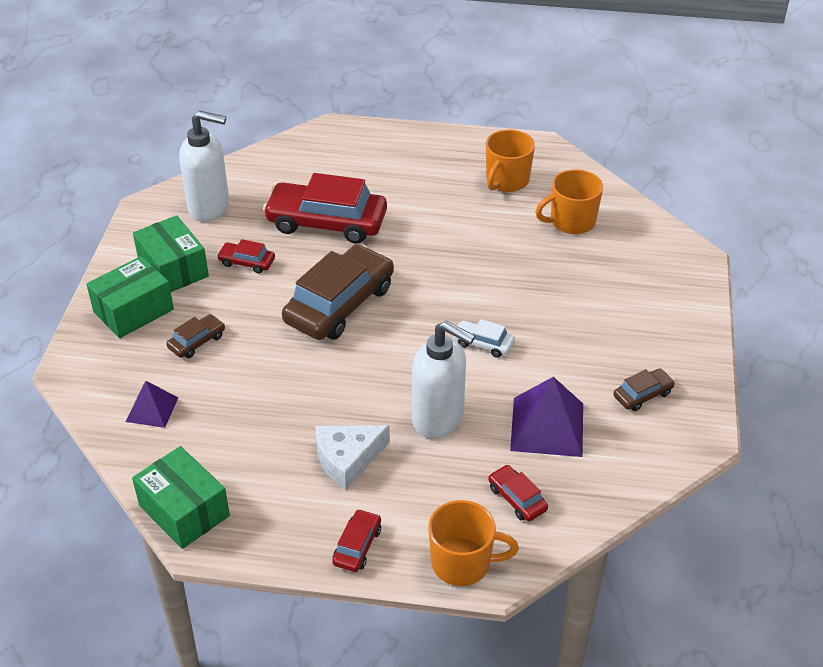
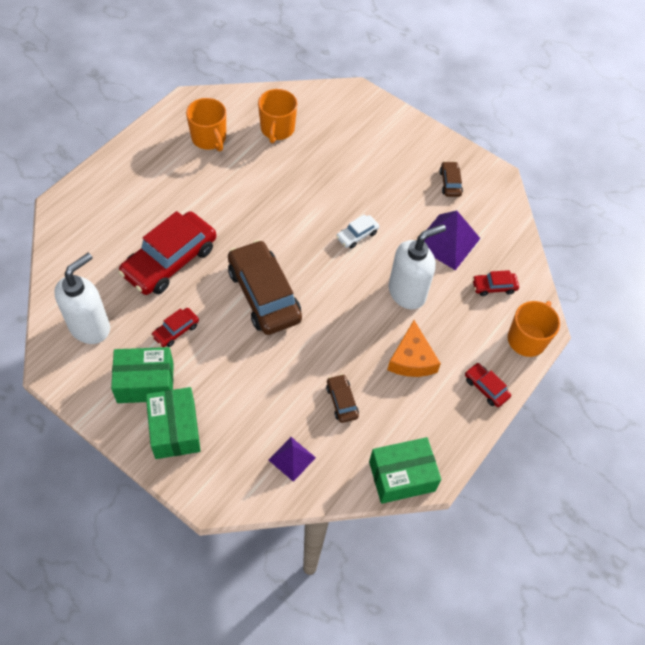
camera: 65 degrees left, 15 degrees up
brown car [166,314,225,358] -> brown car moved to [326,374,359,423]
white cheese [315,425,390,490] -> orange cheese [387,320,441,377]

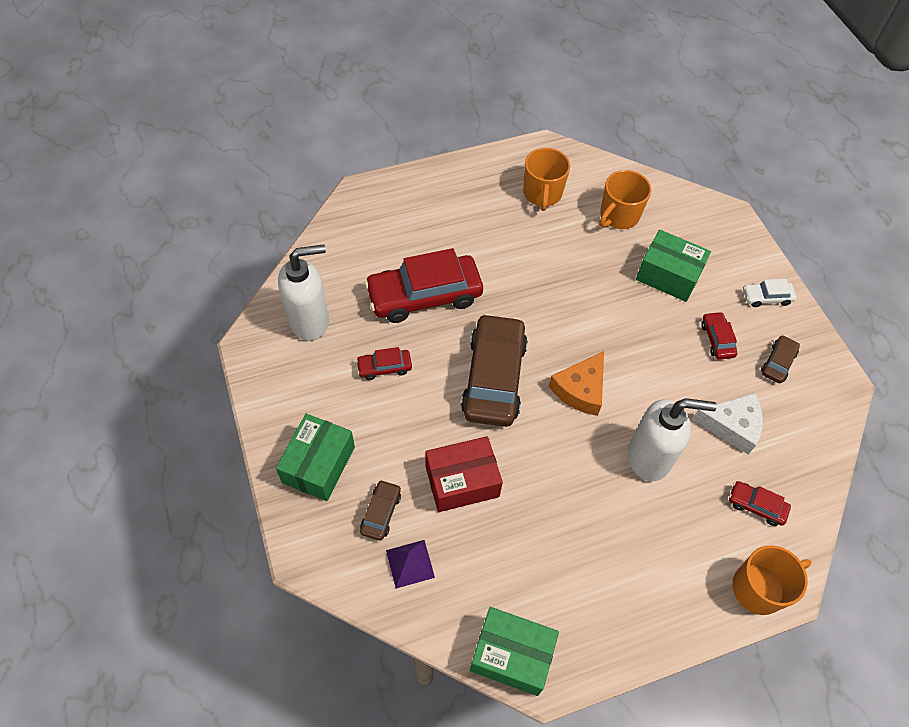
camera: 35 degrees right, 0 degrees up
green box [111,347,174,403] -> green box moved to [636,230,711,302]
brown car [326,374,359,423] -> brown car moved to [360,480,401,541]
white car [336,214,379,249] -> white car moved to [743,279,796,307]
orange cheese [387,320,441,377] -> orange cheese moved to [549,351,604,416]
purple pyramid [424,210,481,270] -> white cheese [692,393,763,454]
red car [465,363,511,407] -> red car moved to [701,312,737,359]
none -> red box [425,436,503,512]

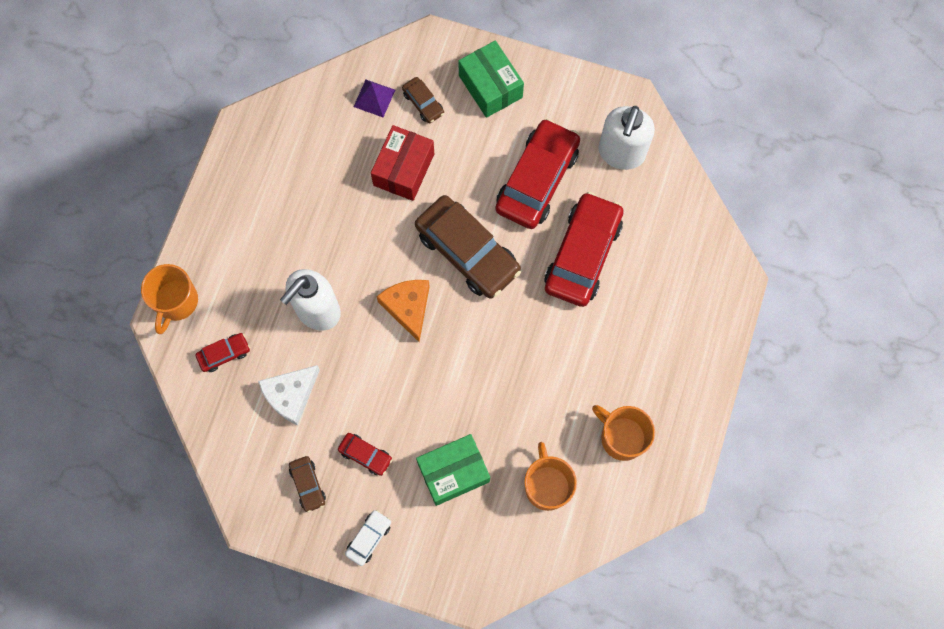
camera: 130 degrees right, 15 degrees up
red car [356,347,412,380] -> red car [495,119,580,229], size x2.20
green box [470,607,559,696] -> none

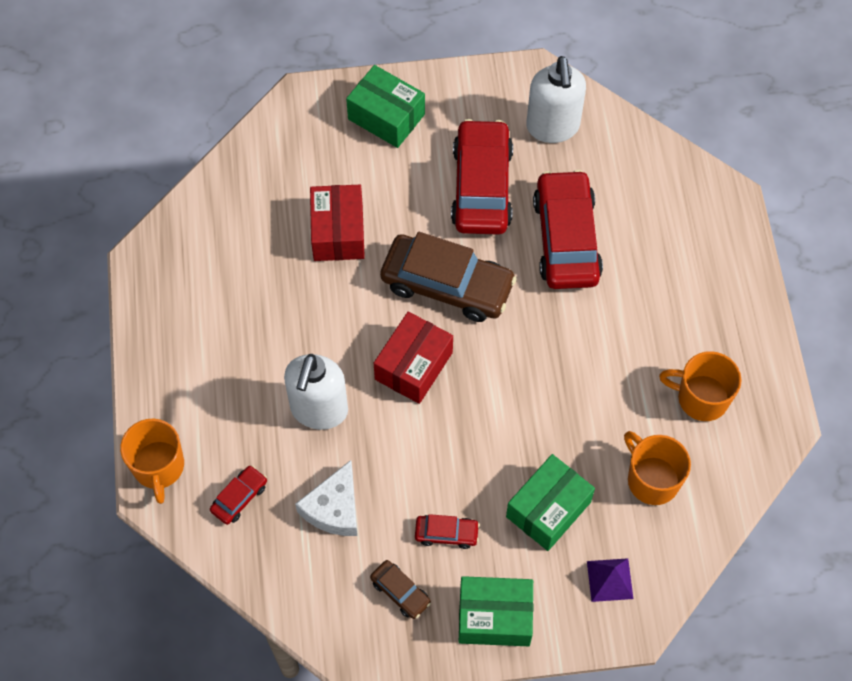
camera: 25 degrees left, 10 degrees down
white car [345,510,391,566] -> green box [459,576,533,646]
purple pyramid [354,80,395,117] -> purple pyramid moved to [587,558,633,602]
orange cheese [376,280,430,342] -> red box [374,311,453,404]
brown car [402,77,444,123] -> none

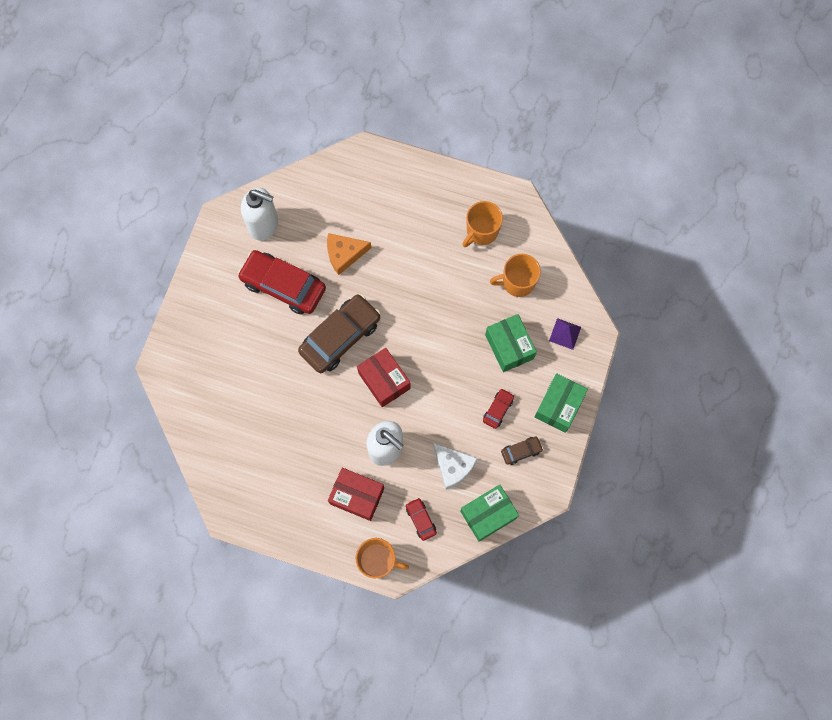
camera: 65 degrees left, 10 degrees up
red box [310,185,365,261] -> red box moved to [328,468,384,521]
green box [346,65,425,148] -> green box moved to [460,485,519,542]
red car [533,170,603,289] -> orange cheese [327,233,371,275]

